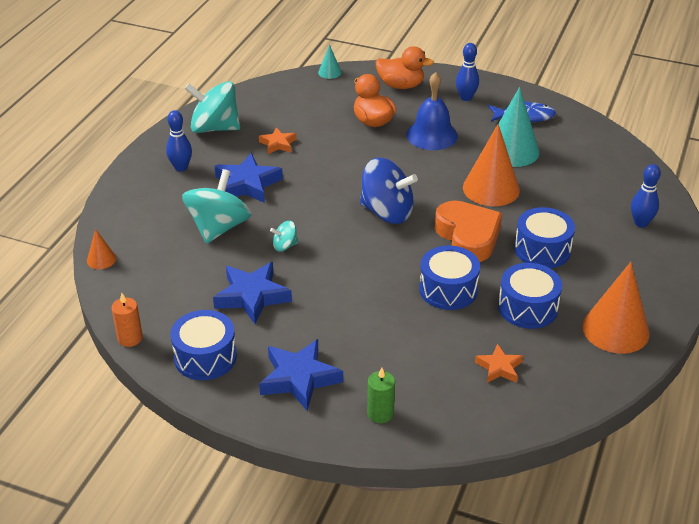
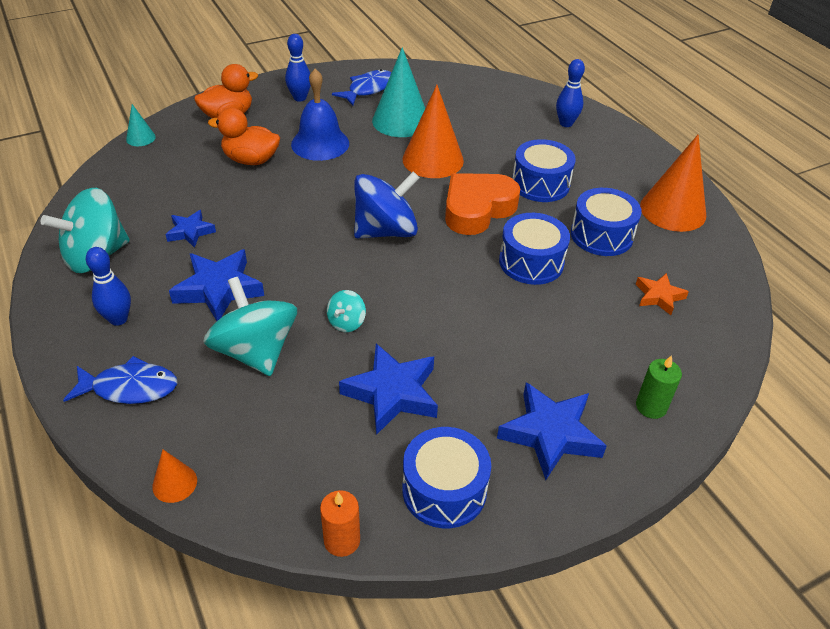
camera: 50 degrees left, 5 degrees up
orange star [259,127,296,154] -> blue star [165,210,216,248]
orange heart [435,200,502,262] -> orange heart turned 60 degrees counterclockwise [445,173,520,235]
none -> blue fish [63,356,177,404]

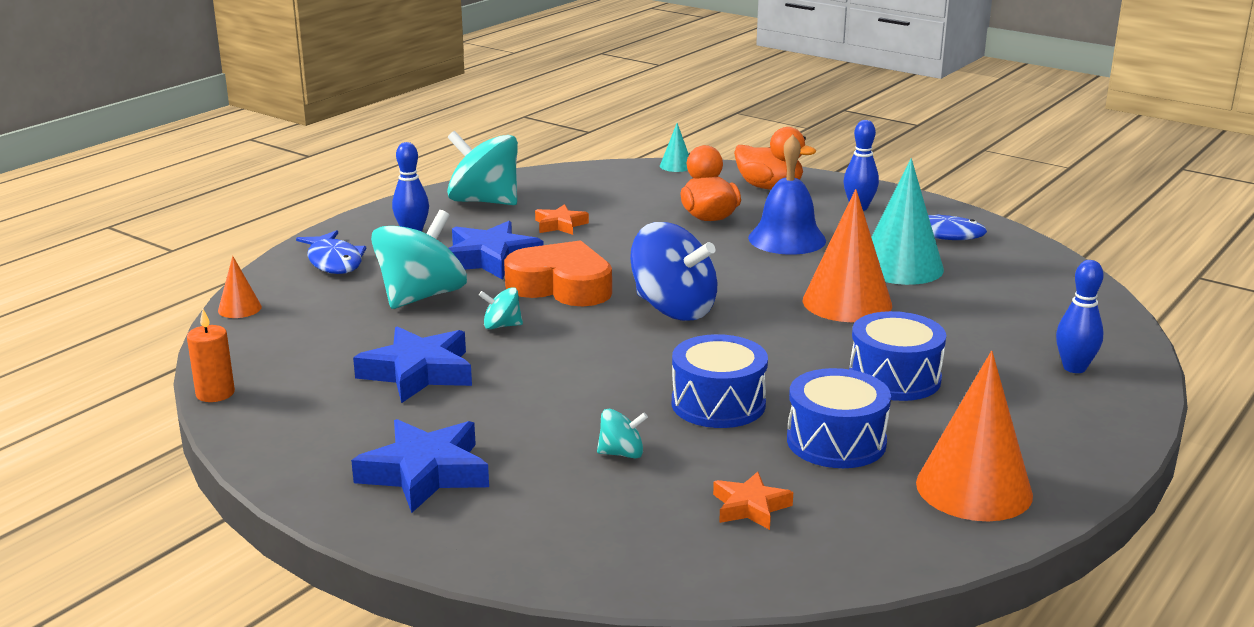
camera: 65 degrees right, 20 degrees down
blue star [165,210,216,248] -> orange star [535,204,589,235]
blue drum [402,427,491,528] -> none
orange heart [445,173,520,235] -> orange heart moved to [504,240,612,306]
green candle [636,355,682,419] -> none
none -> turquoise spinning top [597,409,648,459]

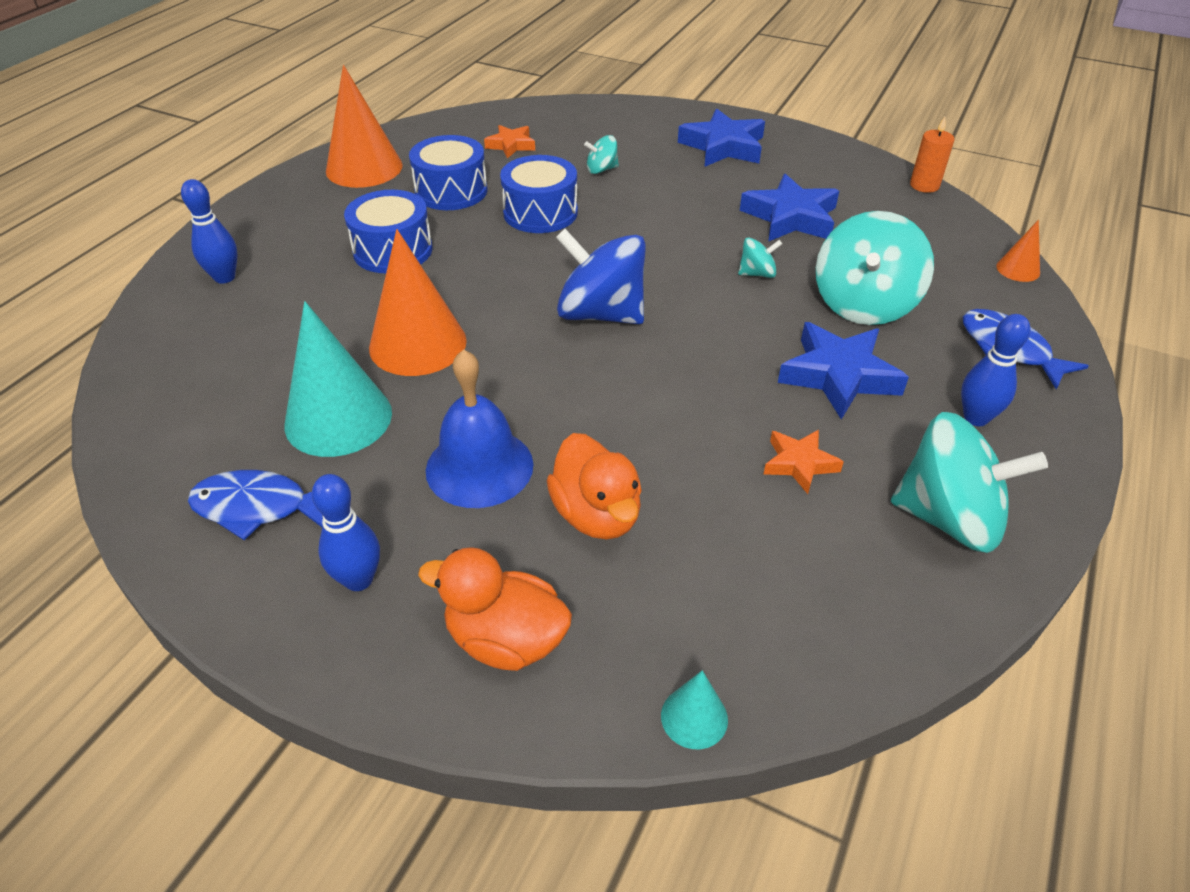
camera: 170 degrees right, 20 degrees up
orange heart [504,240,612,306] -> none

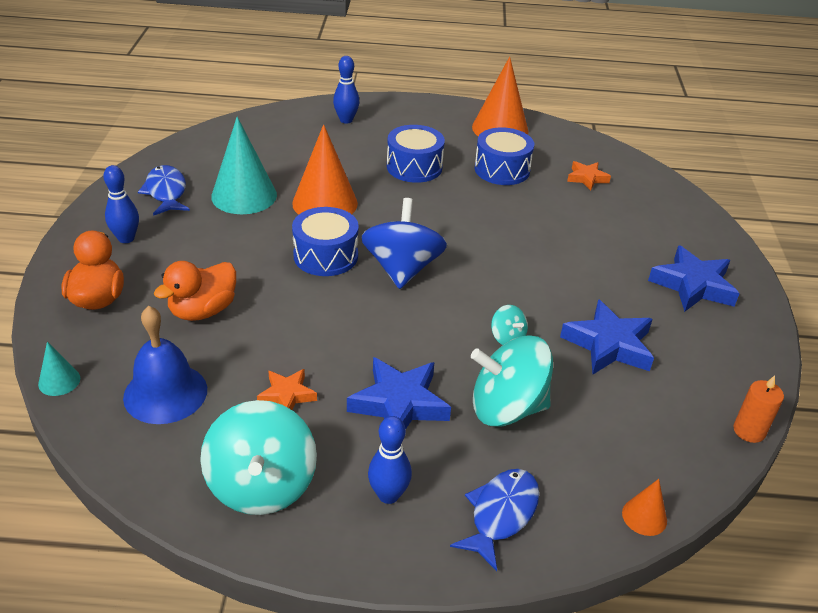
camera: 65 degrees right, 5 degrees down
blue bell [426,349,533,508] -> blue bell moved to [123,306,207,424]
blue drum [500,155,578,233] -> blue drum moved to [292,207,359,276]
turquoise spinning top [584,135,619,174] -> none

